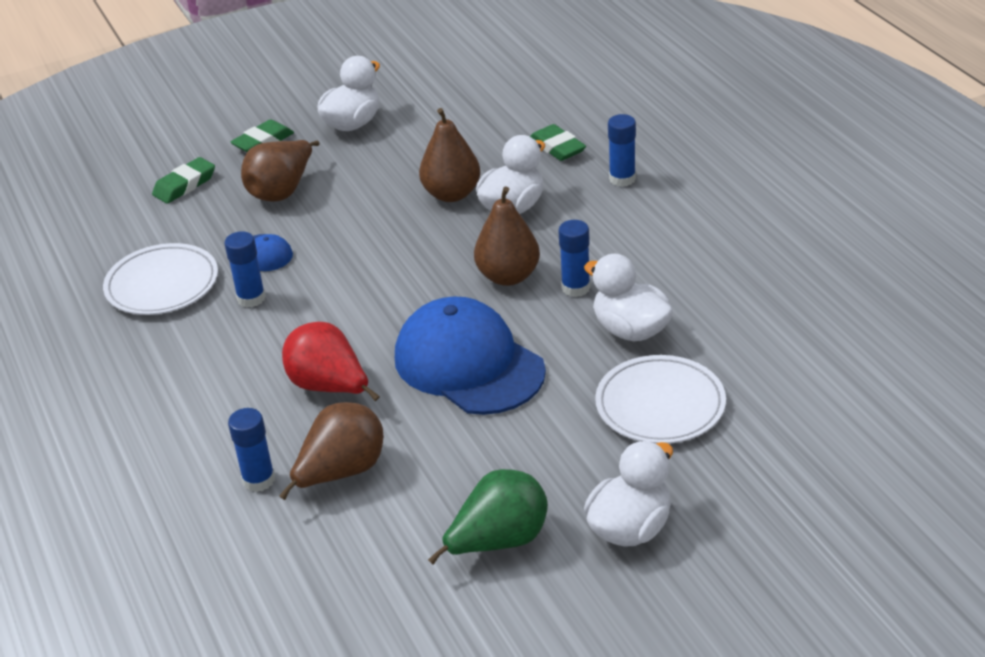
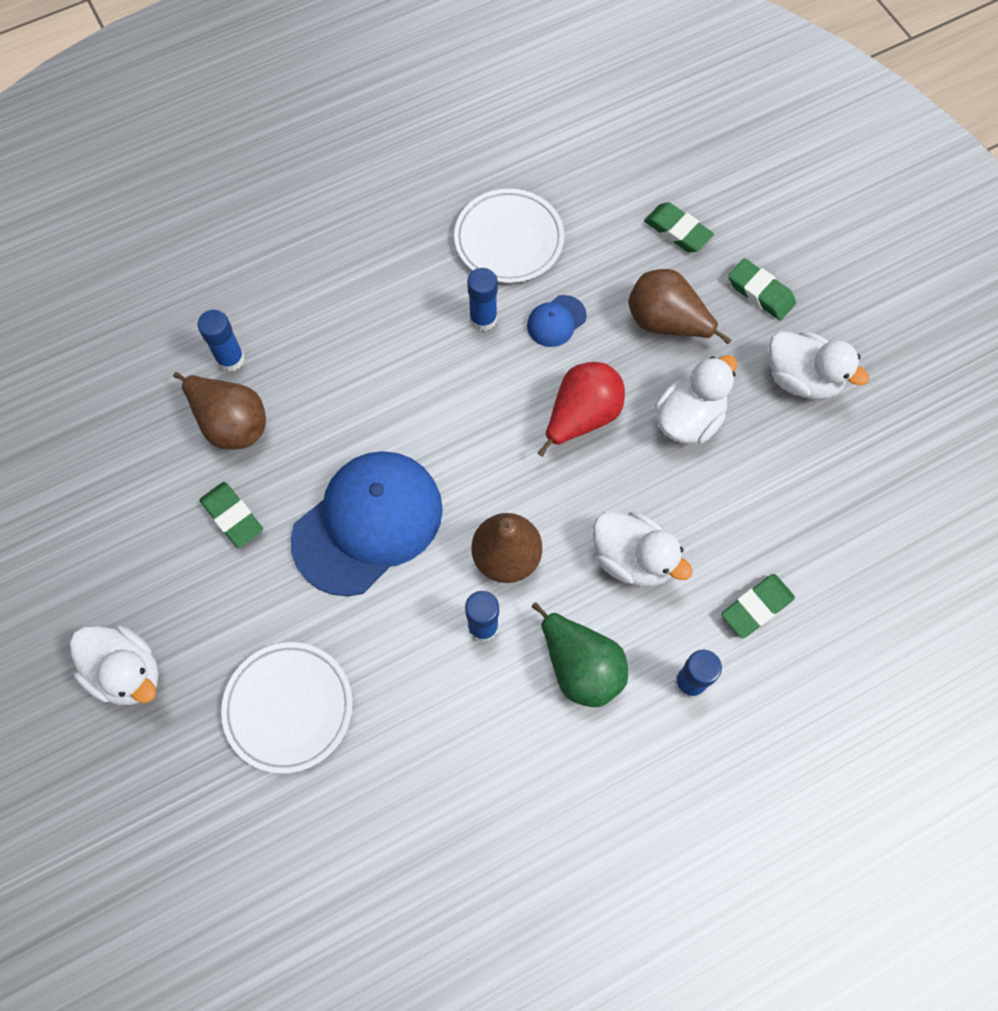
camera: 85 degrees right, 30 degrees up
red pear [282,322,380,401] -> red pear moved to [537,362,625,457]
brown pear [419,108,480,202] -> none
green pear [428,469,548,565] -> green pear moved to [532,602,628,707]
white duck [584,254,673,342] -> white duck moved to [654,355,737,444]
none -> green eraser [200,482,263,548]

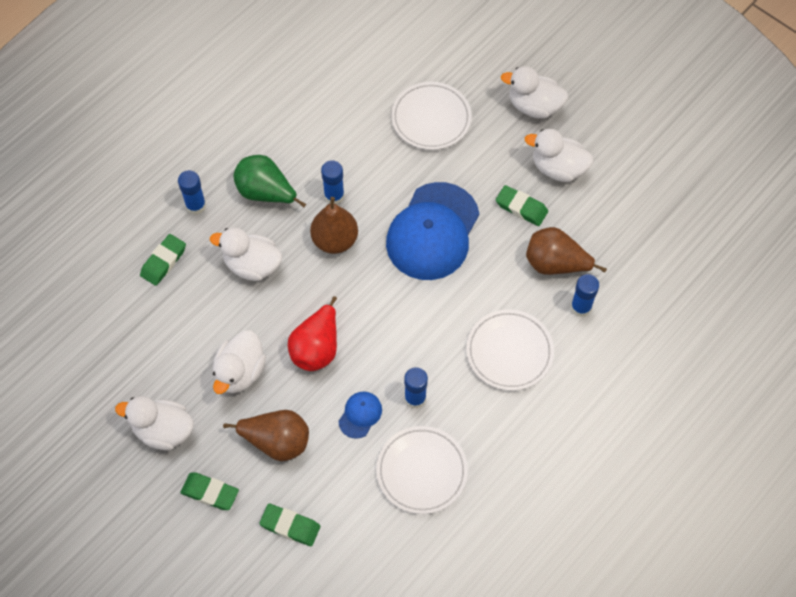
camera: 160 degrees right, 5 degrees down
none -> white plate [466,309,554,391]
none -> white duck [525,129,593,182]

